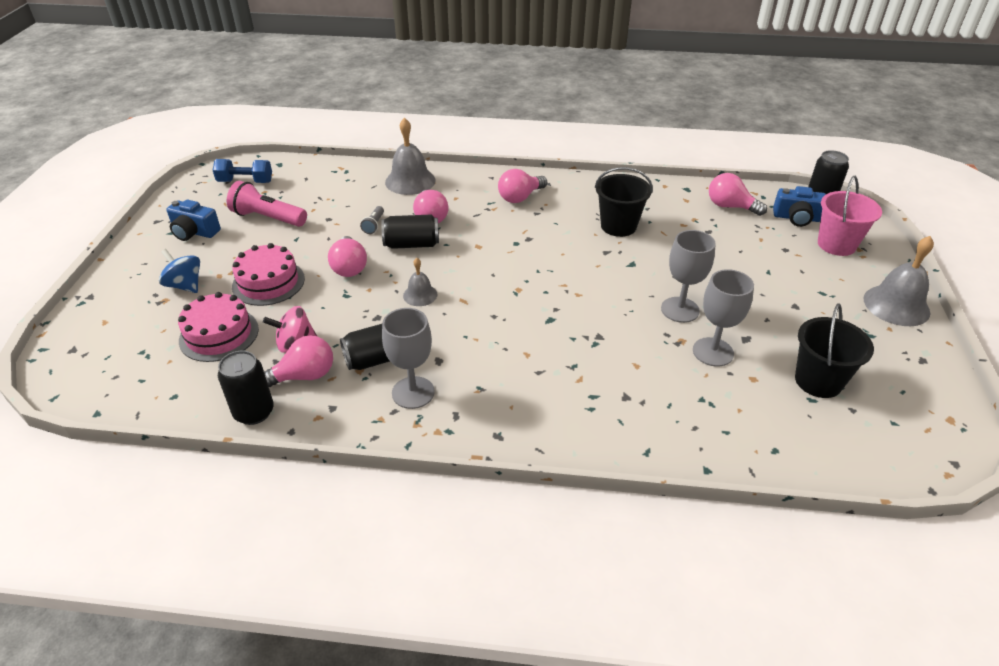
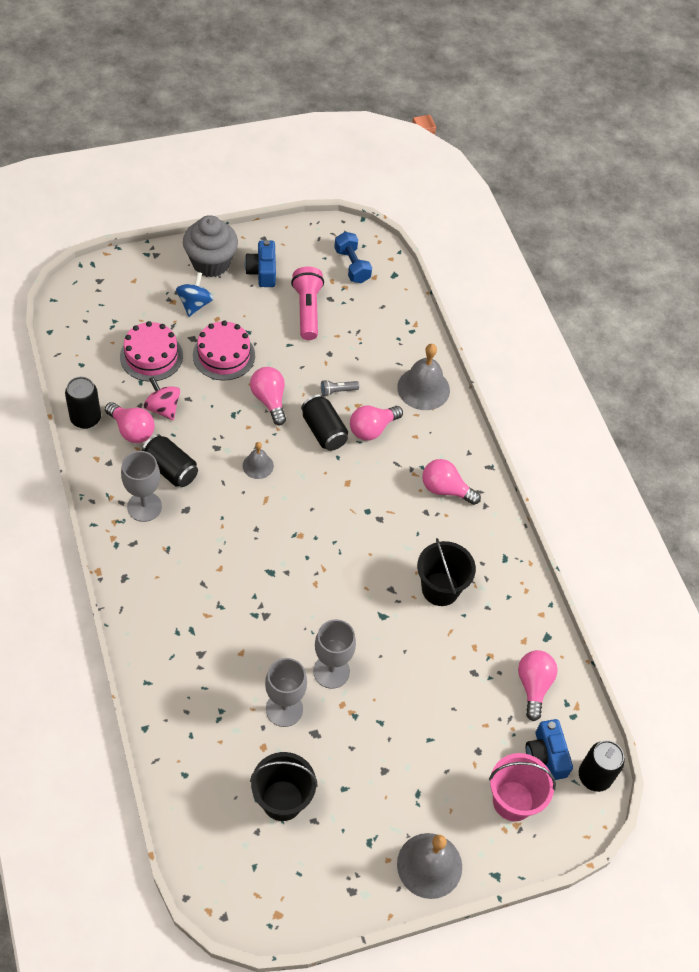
camera: 60 degrees right, 15 degrees up
pink light bulb [328,236,367,277] -> pink light bulb turned 105 degrees clockwise [250,367,286,425]
none -> grey cupcake [183,215,238,277]

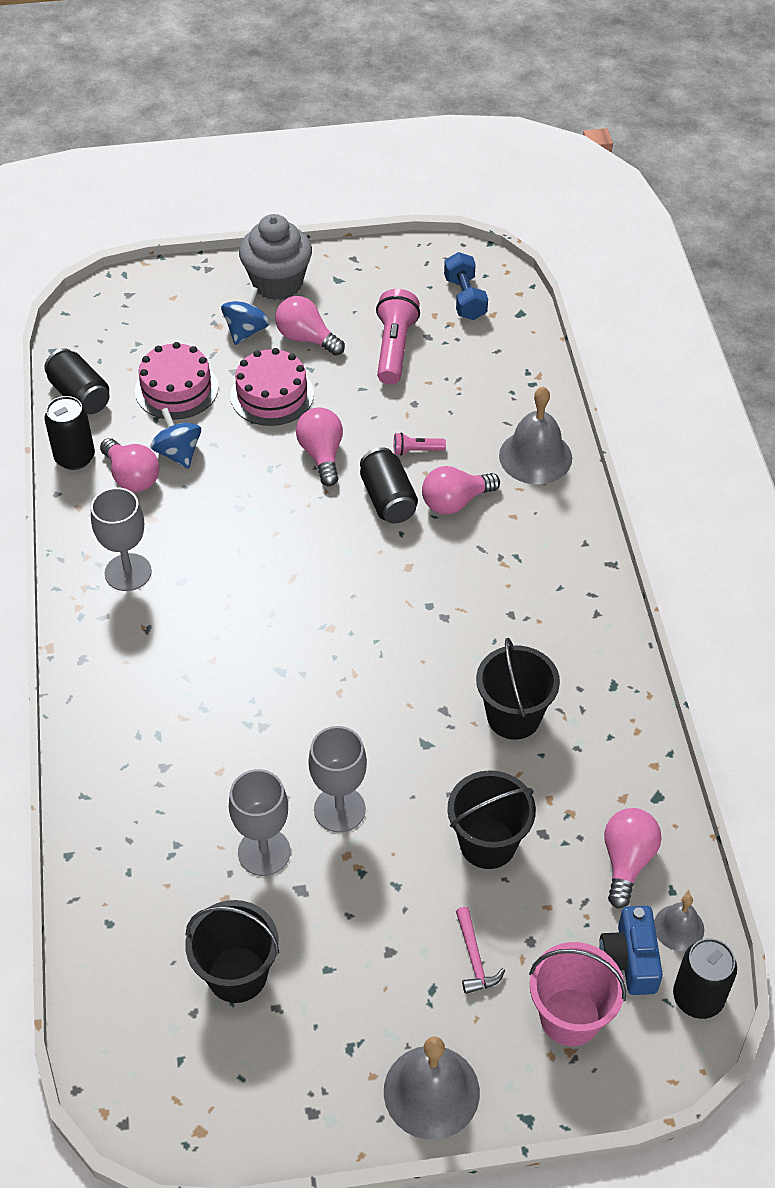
camera: 15 degrees right, 5 degrees down
black can [142,434,198,487] -> black can moved to [44,348,110,414]
pink spinning top [144,377,180,420] -> blue spinning top [150,408,201,469]
grey bell [243,442,274,479] -> grey bell moved to [654,895,704,951]
blue camera [245,240,276,287] -> none
grey flashlight [321,380,359,397] -> pink flashlight [394,433,446,456]
pink light bulb [422,459,481,505] -> pink light bulb moved to [275,296,345,356]
none -> black bucket [447,770,536,869]
none -> pink hammer [456,907,505,994]

